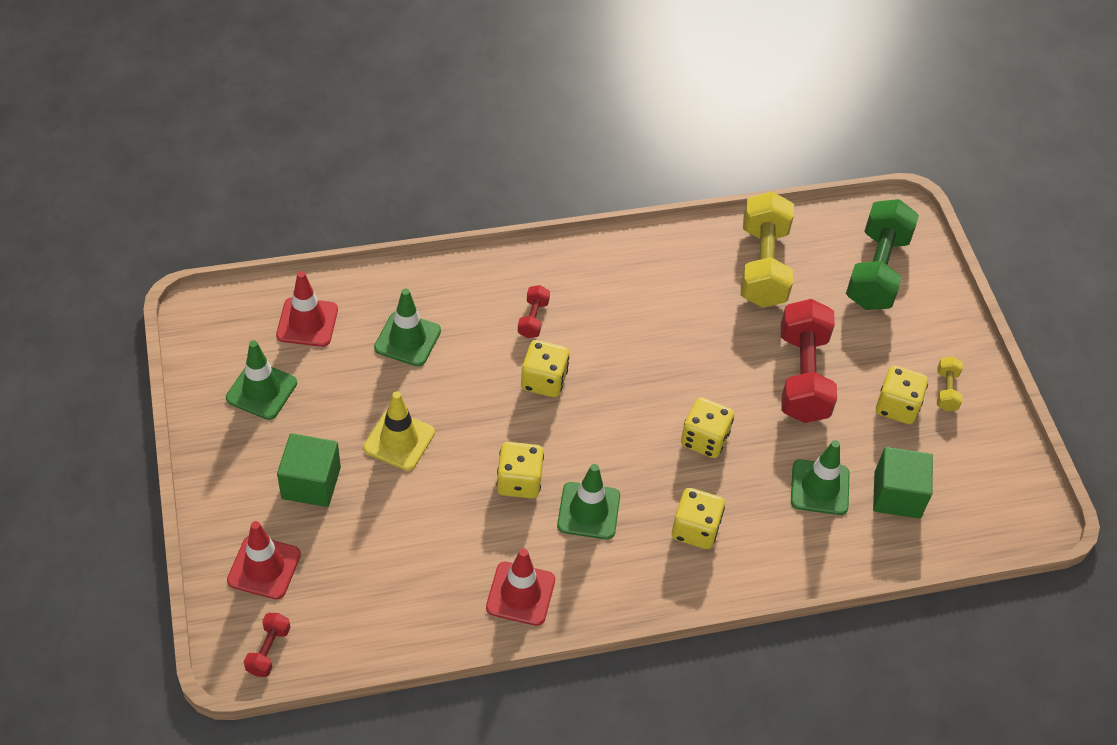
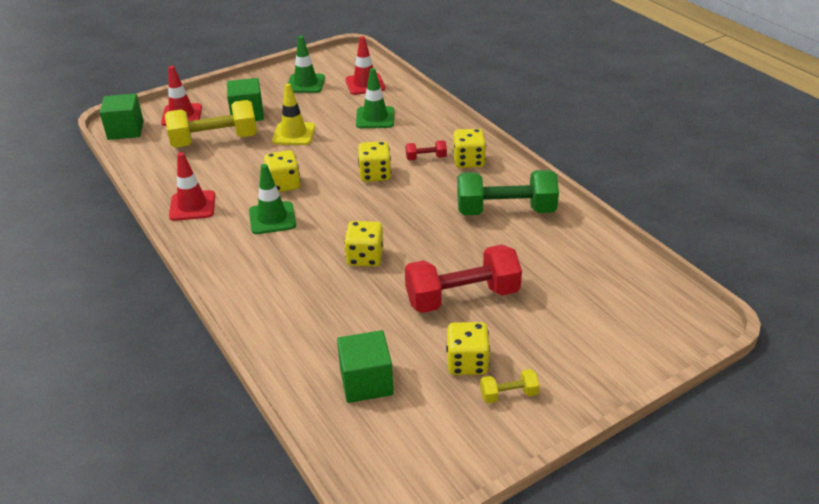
camera: 75 degrees right, 15 degrees down
red dumbbell [244,613,291,677] -> green cube [99,93,144,140]
yellow dice [672,488,725,549] -> yellow dice moved to [453,129,486,168]
yellow dumbbell [741,192,794,308] -> yellow dumbbell moved to [165,100,257,148]
green traffic cone [791,440,850,515] -> none
green dumbbell [846,199,919,310] -> green dumbbell moved to [457,170,559,215]

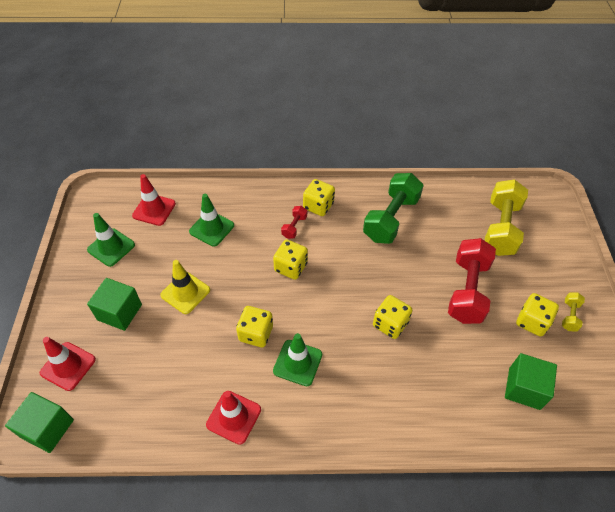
camera: 60 degrees left, 15 degrees up
yellow dumbbell [165,100,257,148] -> yellow dumbbell moved to [484,179,528,256]

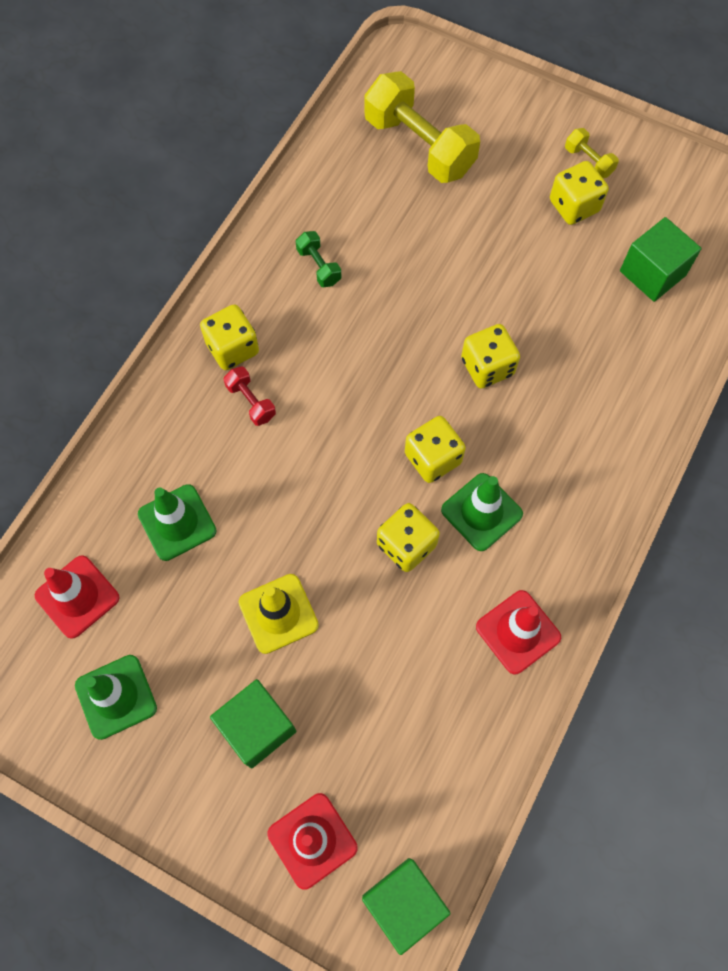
camera: 60 degrees left, 15 degrees up
yellow dice [273,240,308,280] -> yellow dice moved to [405,416,466,483]
green dumbbell [363,173,424,244] -> green dumbbell [296,231,341,287], size x0.45
red dumbbell [448,238,496,324] -> none

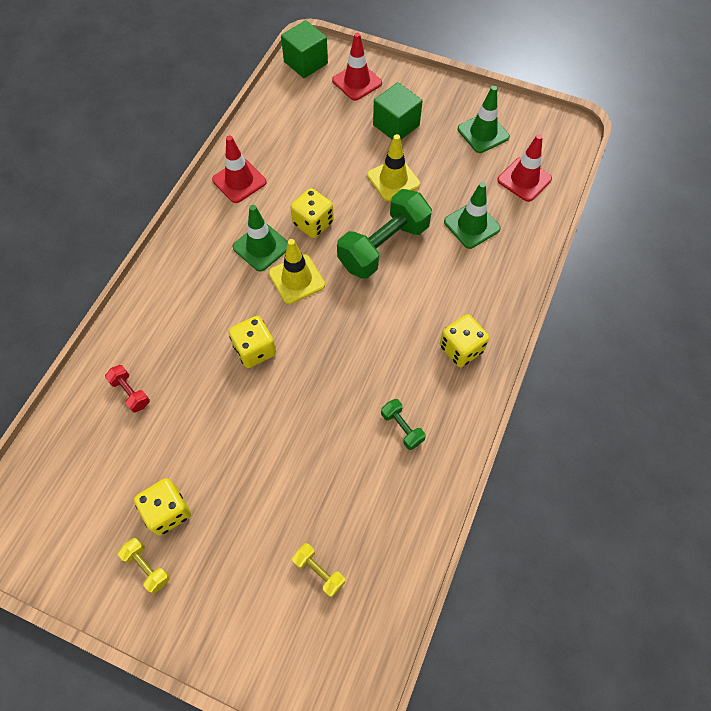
camera: 175 degrees right, 5 degrees down
red dumbbell [224,366,276,426] -> red dumbbell moved to [105,365,150,413]
yellow dumbbell [364,71,480,183] -> yellow dumbbell [292,543,345,597], size x0.45
yellow dice [405,416,466,483] -> yellow traffic cone [269,239,325,304]
green cube [620,217,701,302] -> none
none -> green dumbbell [337,189,432,279]

